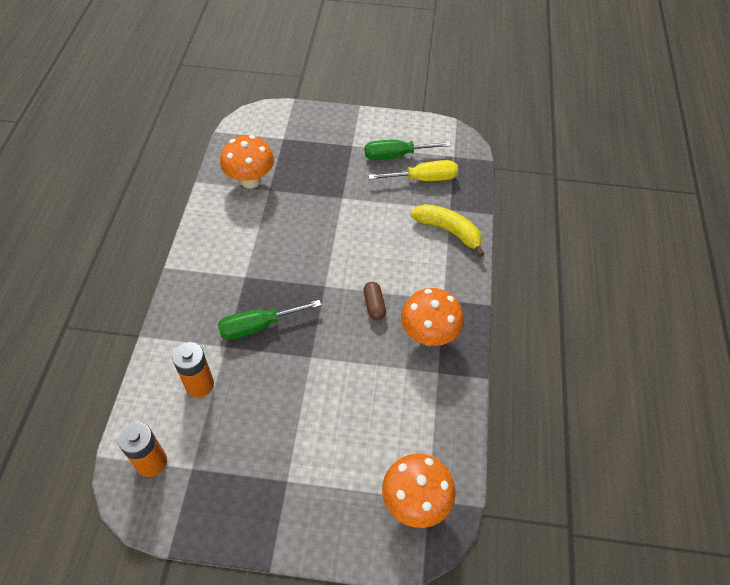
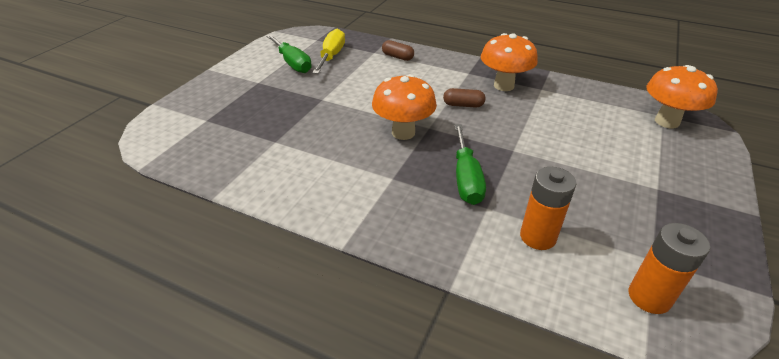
camera: 70 degrees left, 15 degrees down
orange mushroom [220,135,274,189] -> orange mushroom moved to [372,74,437,140]
green screwdriver [365,140,451,160] -> green screwdriver turned 45 degrees counterclockwise [266,34,312,73]
yellow banana [410,204,484,257] -> brown capsule [382,40,414,61]

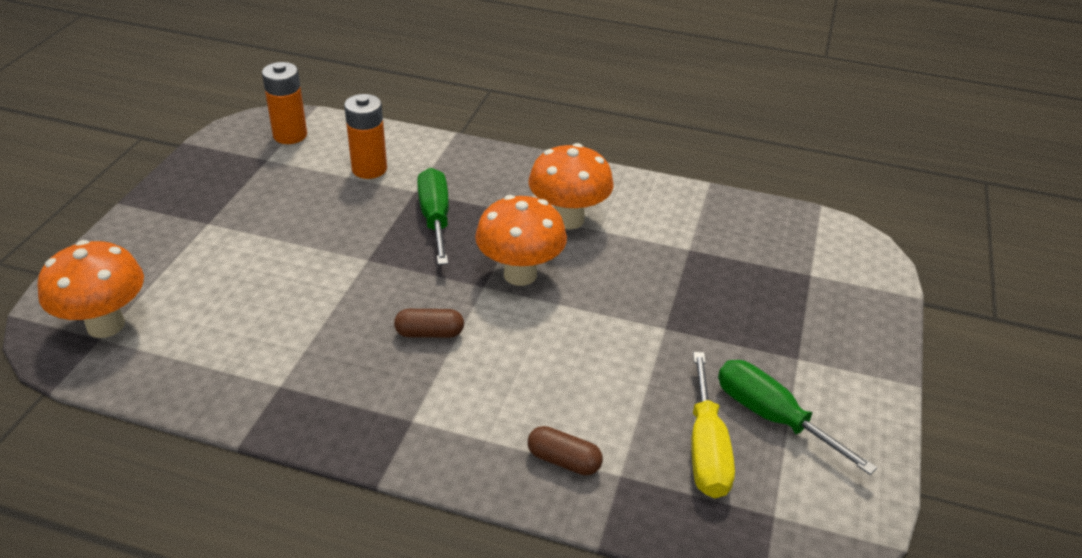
camera: 170 degrees right, 0 degrees up
orange mushroom [481,33,538,91] -> orange mushroom moved to [528,143,614,230]

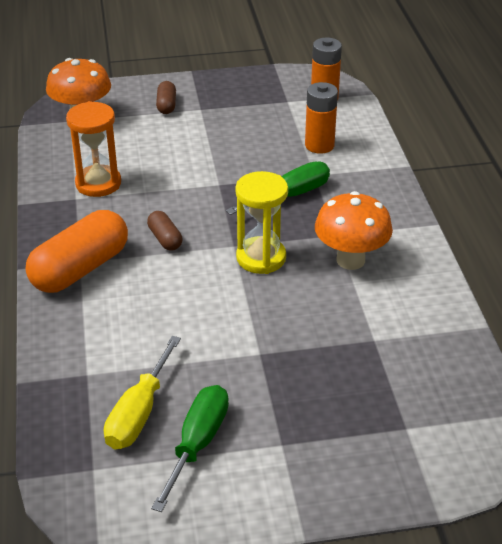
camera: 65 degrees right, 0 degrees up
orange mushroom [475,195,567,286] -> yellow hourglass [235,171,288,274]
brown capsule [528,426,603,476] -> brown capsule moved to [156,81,176,114]
yellow screwdriver [691,352,735,498] -> yellow screwdriver turned 45 degrees counterclockwise [104,336,181,449]
none -> orange capsule [26,210,128,293]
none -> orange hourglass [66,101,121,197]

